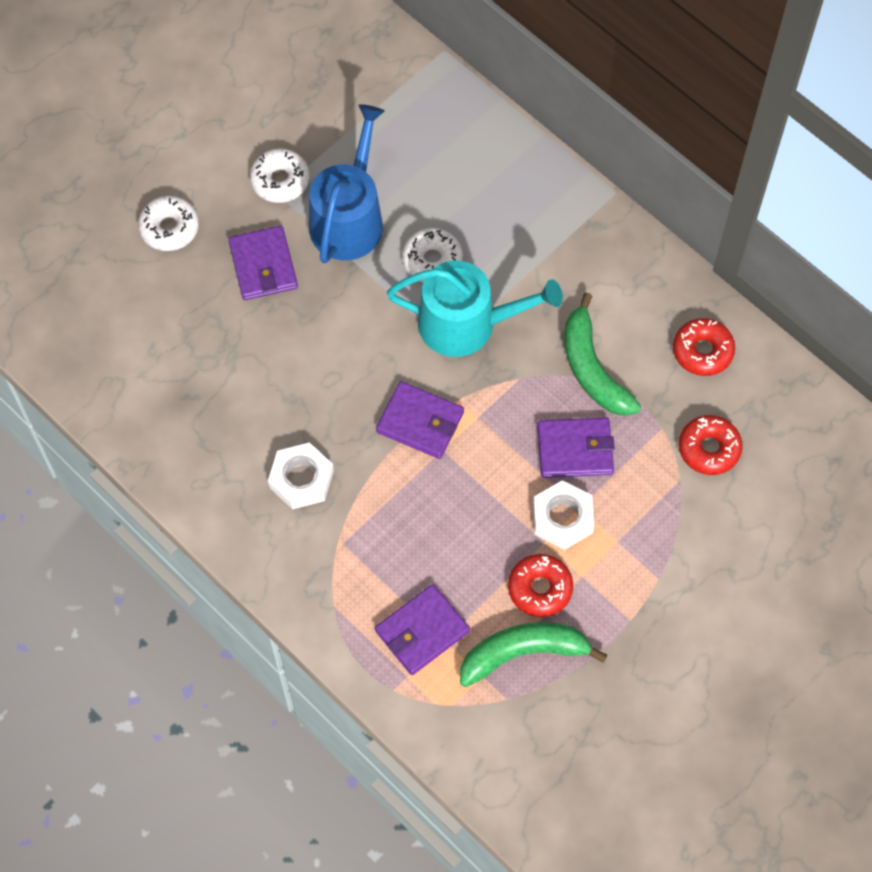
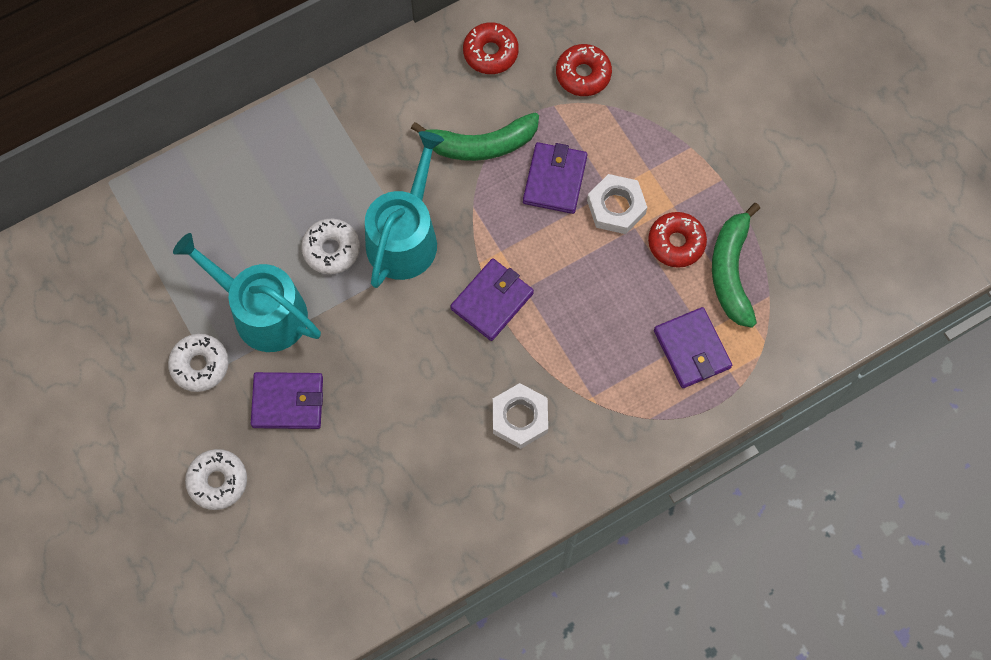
camera: 75 degrees left, 5 degrees up
blue watering can [309,104,385,263] -> turquoise watering can [173,233,321,352]

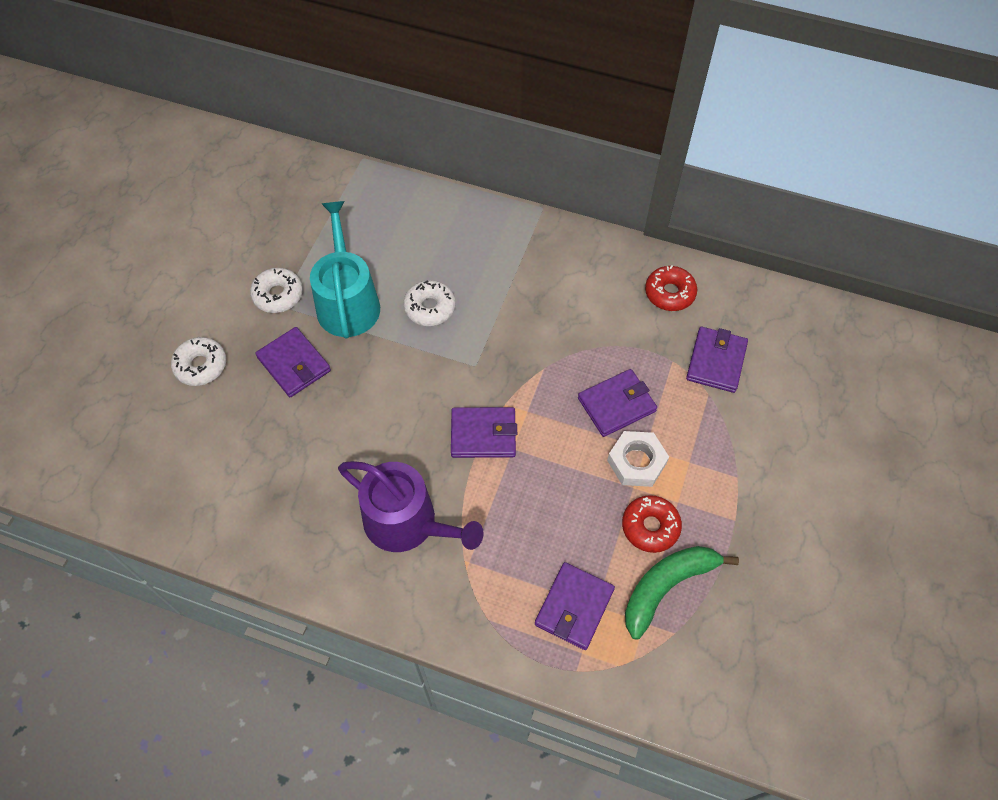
camera: 50 degrees right, 10 degrees down
turquoise watering can [365,131,444,288] -> none
green banana [411,113,539,161] -> none
white nut [493,383,548,449] -> purple watering can [338,461,484,552]
red donut [556,44,612,96] -> purple wallet [686,327,748,393]

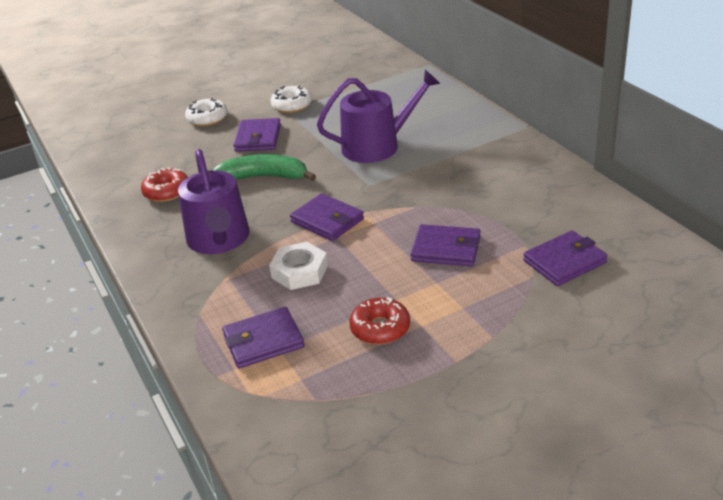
camera: 45 degrees right, 25 degrees down
turquoise watering can [310,201,380,339] -> none
white donut [403,280,455,326] -> purple watering can [317,70,440,163]
white nut [607,431,669,487] -> white nut moved to [269,242,328,290]
green banana [625,546,739,639] -> green banana moved to [212,154,316,181]
red donut [645,265,697,311] -> red donut moved to [141,168,188,202]

